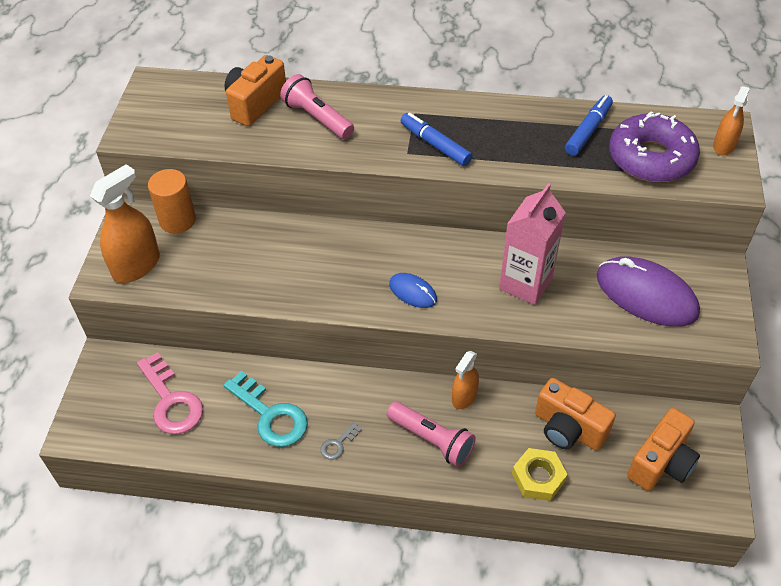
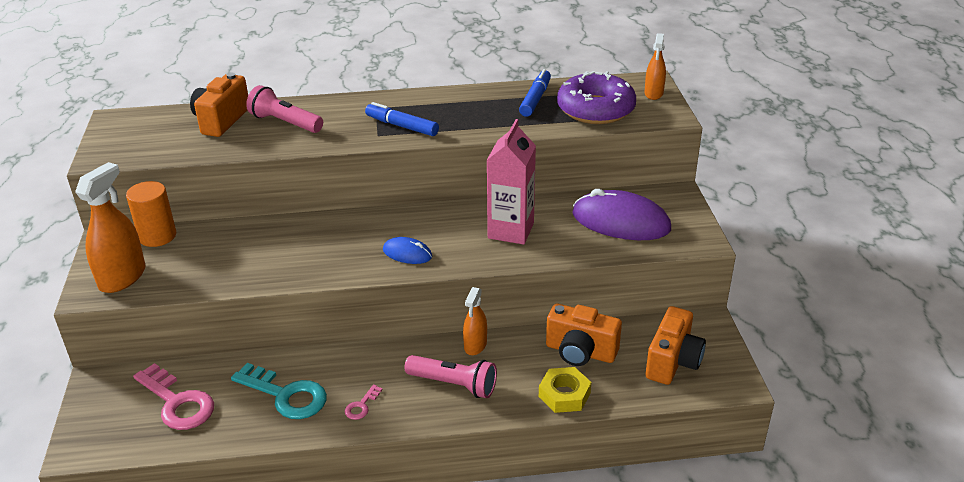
camera: 15 degrees left, 15 degrees down
grey key [320,423,362,460] -> pink key [345,384,382,420]

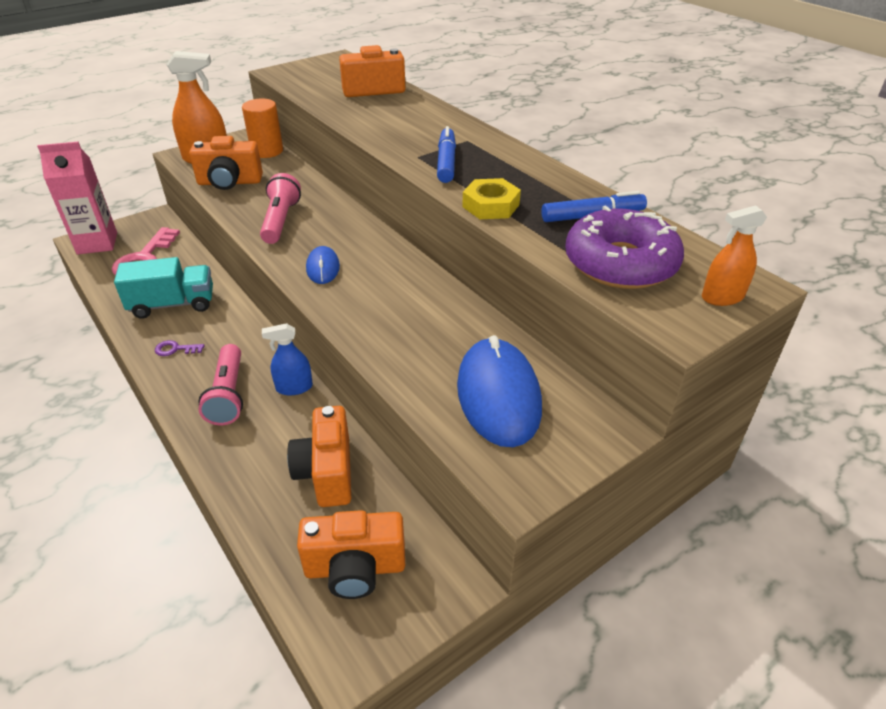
camera: 60 degrees right, 5 degrees up
turquoise key [231,363,327,419] -> turquoise truck [114,257,213,319]
pink flashlight [246,85,323,133] -> pink flashlight moved to [260,173,301,244]
pink key [345,384,382,420] -> purple key [155,340,205,356]
orange spray bottle [463,287,487,355] -> blue spray bottle [262,323,313,395]
pink carton [486,119,536,245] -> pink carton moved to [37,142,117,255]
yellow nut [539,367,591,413] -> yellow nut moved to [462,178,521,219]
purple mouse [572,189,671,240] -> blue mouse [457,335,542,447]
none -> orange camera [189,136,263,190]

